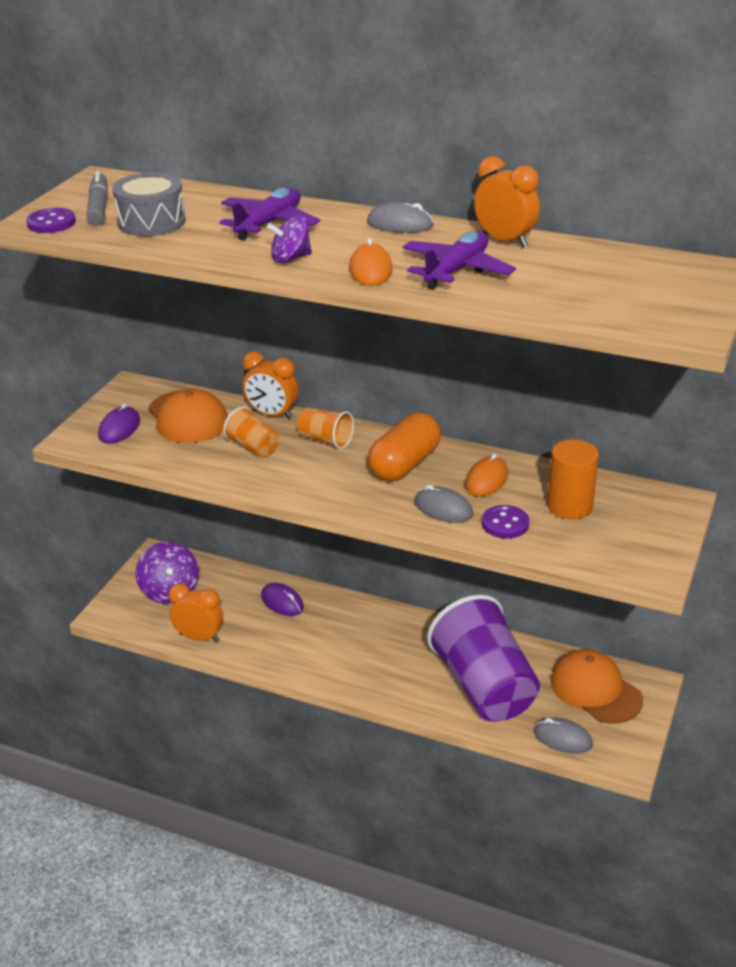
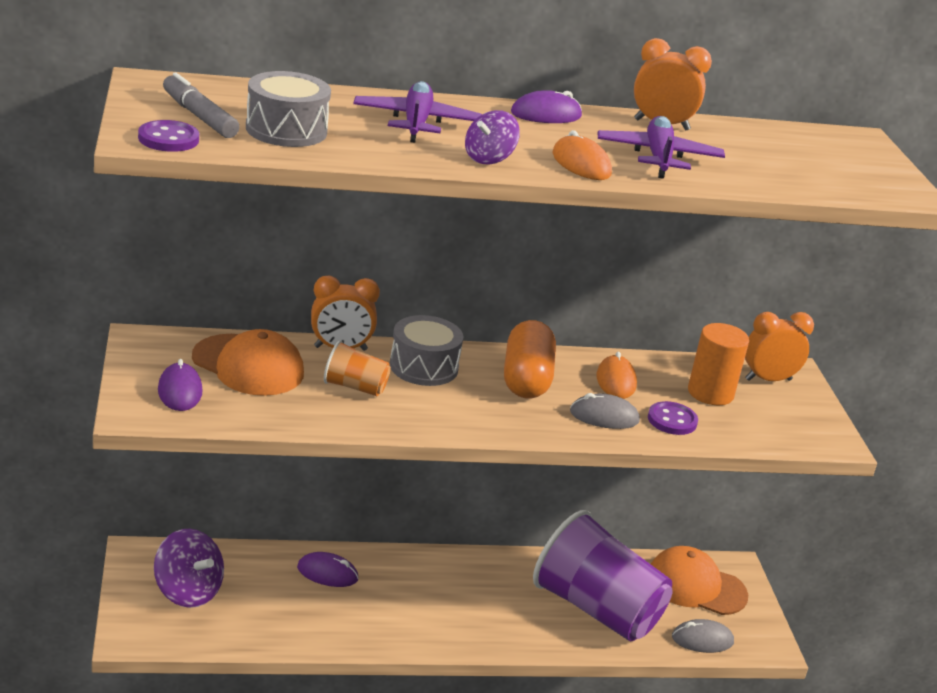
camera: 35 degrees left, 5 degrees down
orange clock [169,584,223,642] -> orange clock moved to [745,312,814,381]
orange cup [297,407,354,449] -> grey drum [390,315,464,386]
grey mouse [367,202,434,233] -> purple mouse [511,90,582,123]

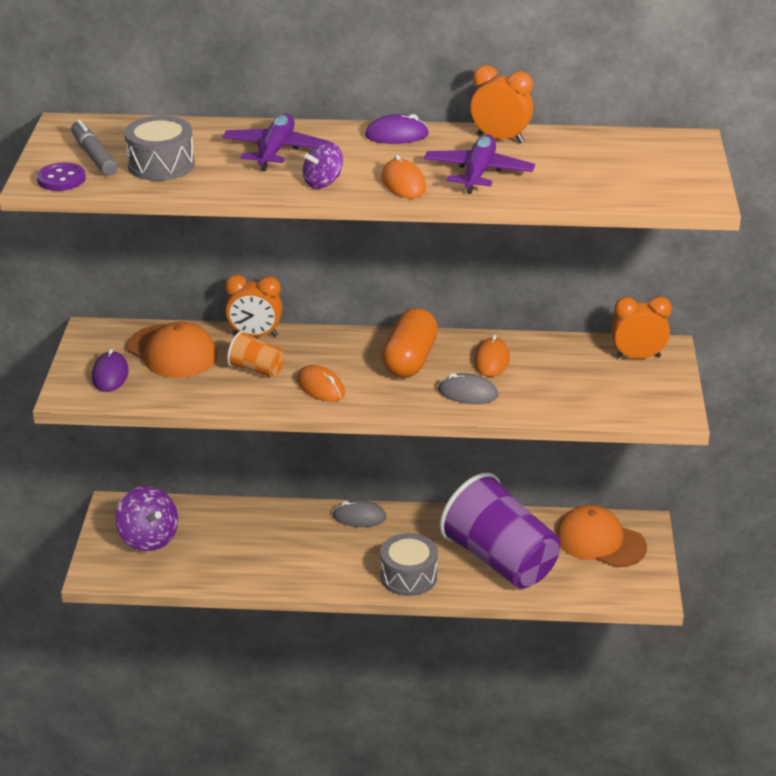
camera: 15 degrees right, 5 degrees up
purple mouse [297,552,358,587] -> none
grey drum [390,315,464,386] -> grey drum moved to [380,533,438,596]
purple button [648,401,698,435] -> none
grey mouse [672,619,734,653] -> grey mouse moved to [333,500,386,527]
orange cylinder [688,323,749,405] -> none
none -> orange mouse [297,365,345,402]

